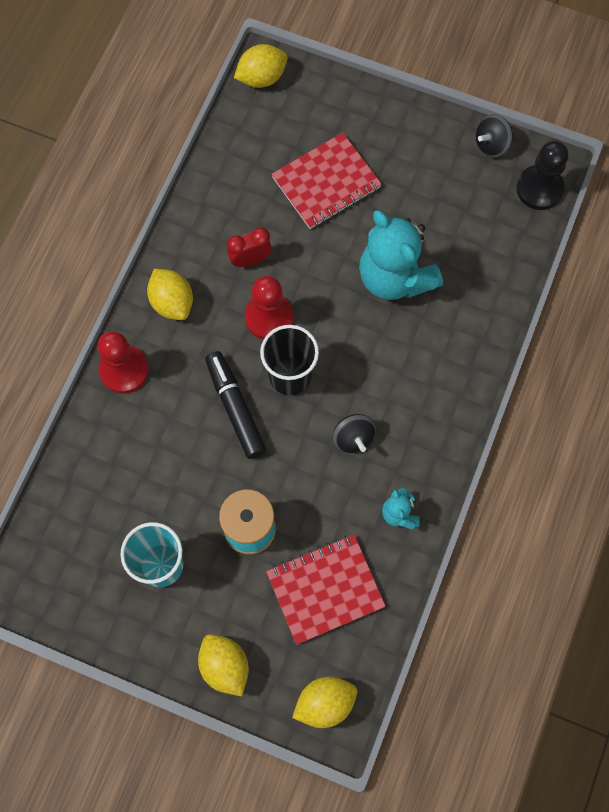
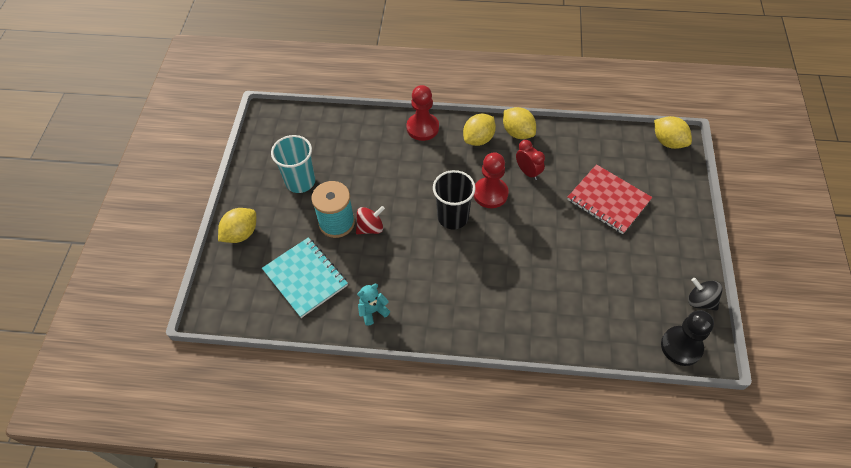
camera: 75 degrees right, 15 degrees down
black marker [205,351,266,459] -> none
red notebook [266,535,386,645] -> turquoise notebook [262,237,348,318]
yellow lemon [292,677,357,728] -> yellow lemon moved to [503,107,536,139]
black spinning top [333,414,376,454] -> none
turquoise teddy bear [359,210,443,300] -> none
none -> red spinning top [356,206,385,234]

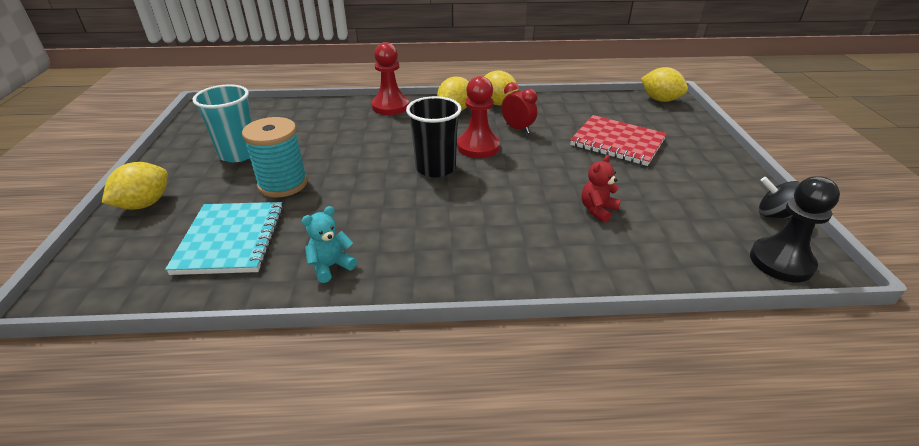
camera: 10 degrees left, 20 degrees down
turquoise notebook [262,237,348,318] -> turquoise notebook turned 45 degrees clockwise [165,202,284,275]
red spinning top [356,206,385,234] -> none
none -> red teddy bear [581,155,621,223]

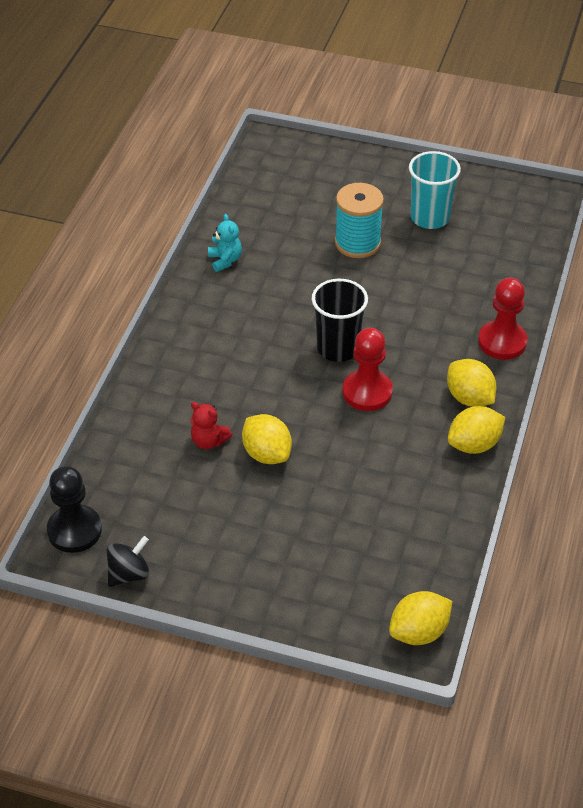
camera: 110 degrees right, 10 degrees up
yellow lemon [102,162,168,210] -> yellow lemon moved to [242,414,292,464]
turquoise notebook [165,202,284,275] -> none
red clock [502,82,537,133] -> none
red notebook [570,115,667,166] -> none
red teddy bear [581,155,621,223] -> red teddy bear turned 150 degrees clockwise [190,402,232,449]

